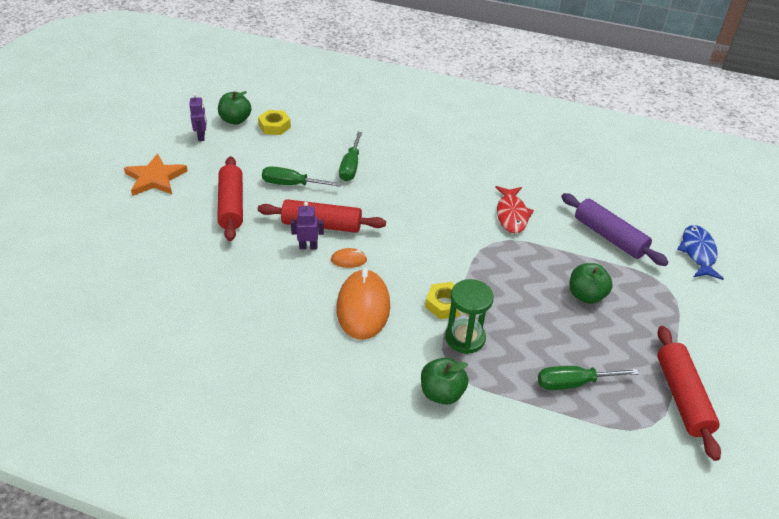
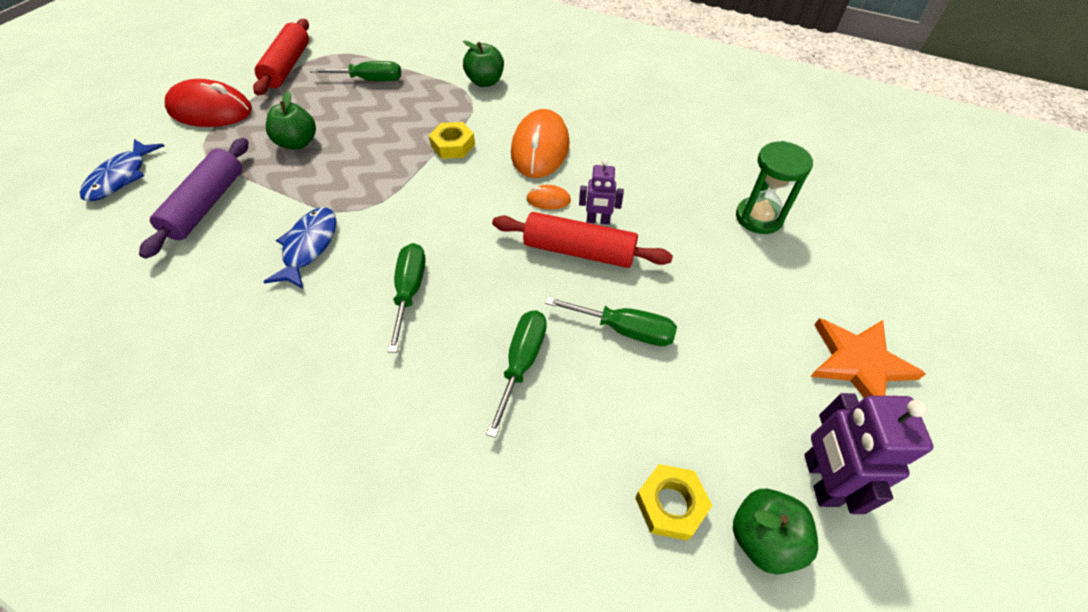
camera: 170 degrees left, 10 degrees up
purple robot [189,93,207,141] -> purple robot [804,393,934,514], size x1.65
red rolling pin [217,156,243,241] -> none
green hourglass [445,279,494,354] -> green hourglass moved to [736,141,813,234]
red fish [495,186,534,233] -> blue fish [263,207,336,289]
purple rolling pin [561,193,669,266] -> purple rolling pin turned 45 degrees clockwise [139,138,248,259]
none -> red mouse [165,79,252,127]
none -> green screwdriver [388,243,426,353]

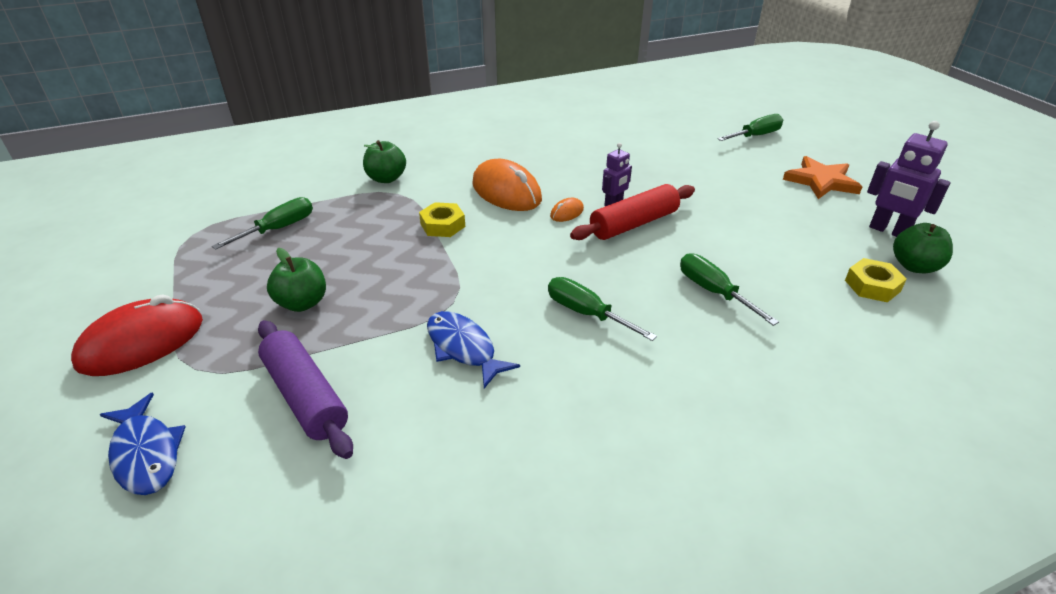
camera: 50 degrees left, 15 degrees down
red rolling pin [253,19,309,96] -> none
green screwdriver [545,297,677,346] -> green screwdriver moved to [717,114,783,141]
green hourglass [736,141,813,234] -> none

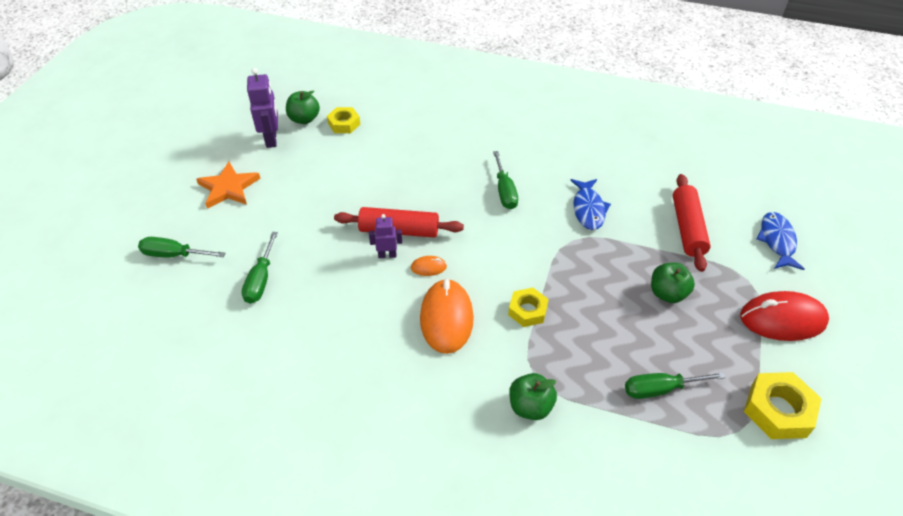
camera: 140 degrees left, 10 degrees up
purple rolling pin [258,320,353,459] -> red rolling pin [673,174,711,272]
green screwdriver [680,253,779,326] -> green screwdriver moved to [241,232,278,304]
none -> yellow nut [744,372,822,439]

